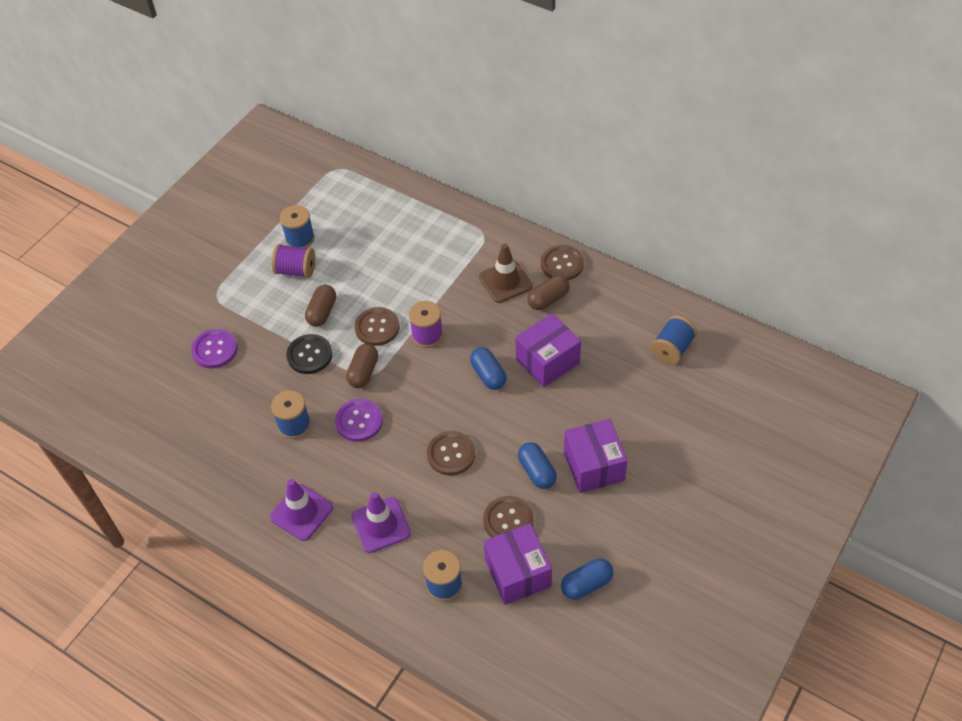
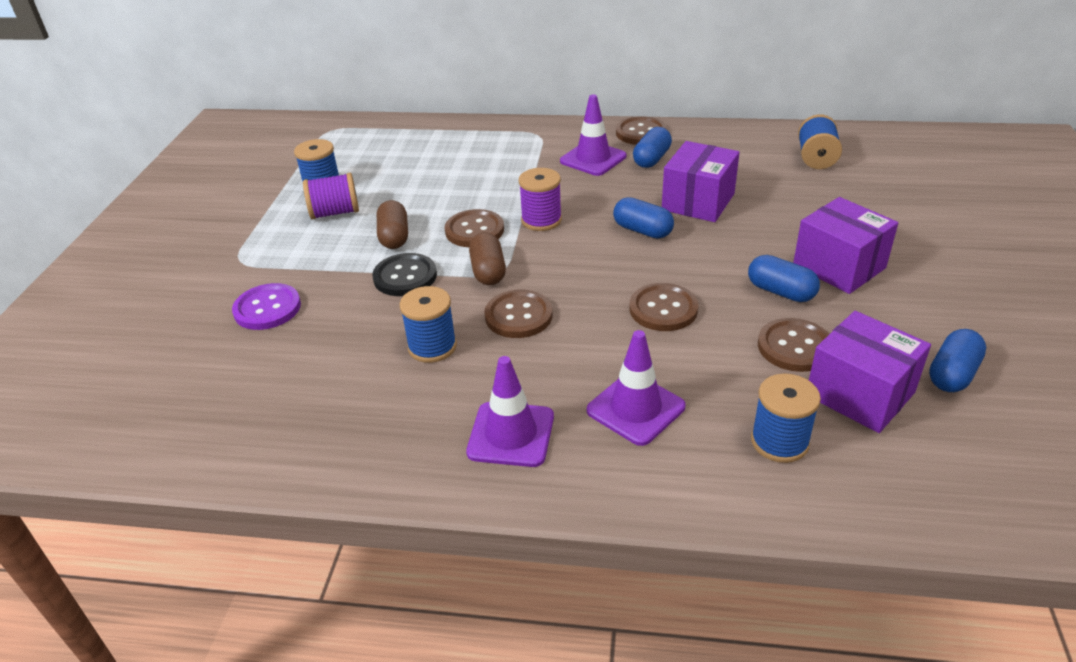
camera: 25 degrees left, 15 degrees down
purple button [335,399,383,442] -> brown button [484,290,553,338]
brown traffic cone [479,243,533,303] -> purple traffic cone [560,94,626,176]
brown capsule [527,275,570,310] -> blue capsule [633,127,672,168]

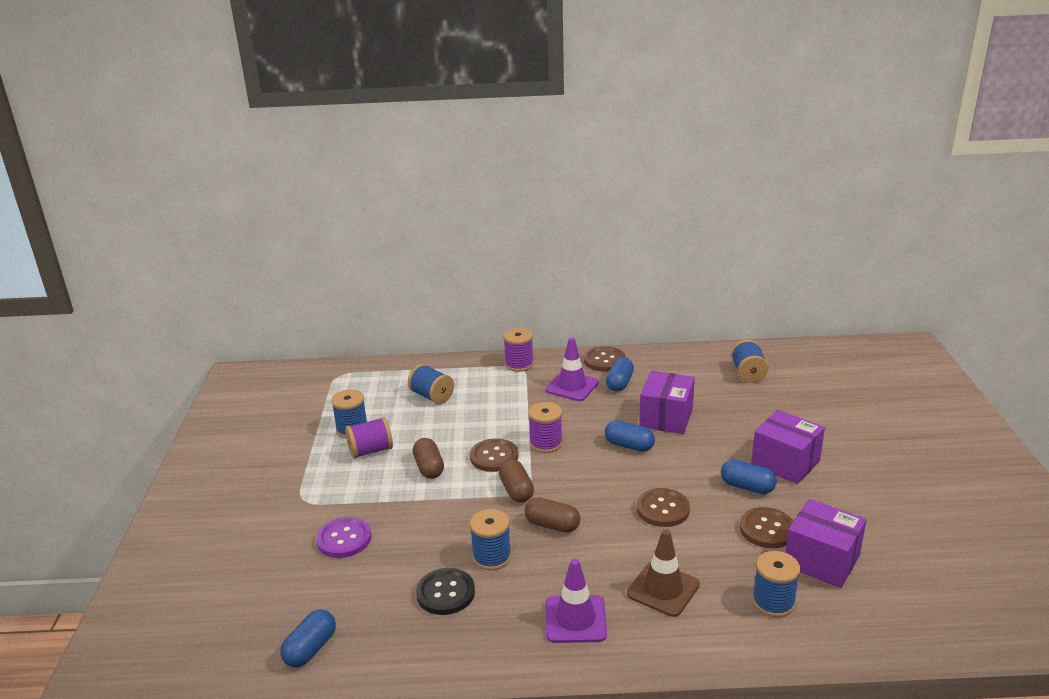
camera: 10 degrees left, 10 degrees down
black button [372,253,437,296] -> black button moved to [416,568,475,615]
brown button [484,290,553,338] -> brown capsule [525,497,580,533]
purple traffic cone [587,330,686,446] -> brown traffic cone [627,529,700,617]
blue capsule [929,329,986,392] -> blue capsule moved to [280,609,336,667]
none -> blue spool [408,364,454,404]
none -> purple spool [503,328,534,372]

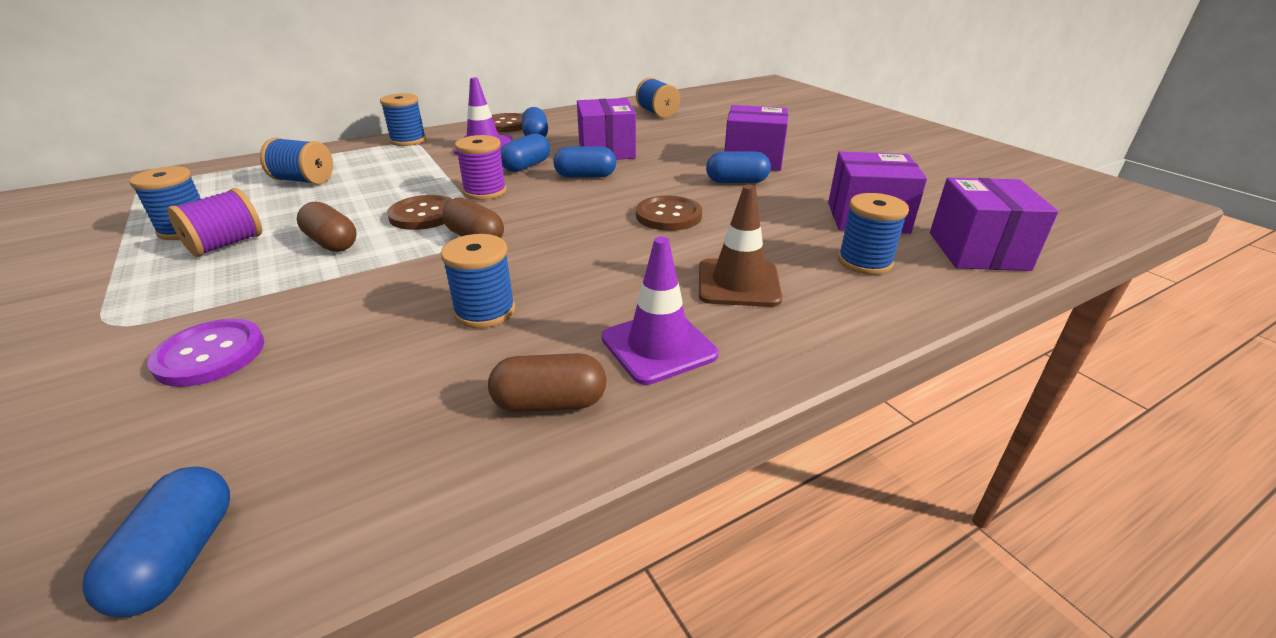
camera: 30 degrees left, 5 degrees up
black button [416,568,475,615] -> none
purple spool [503,328,534,372] -> blue spool [380,93,426,146]
brown capsule [525,497,580,533] -> brown capsule moved to [488,353,607,412]
brown button [740,507,794,548] -> none
none -> blue capsule [500,133,550,172]
none -> purple box [930,178,1058,271]

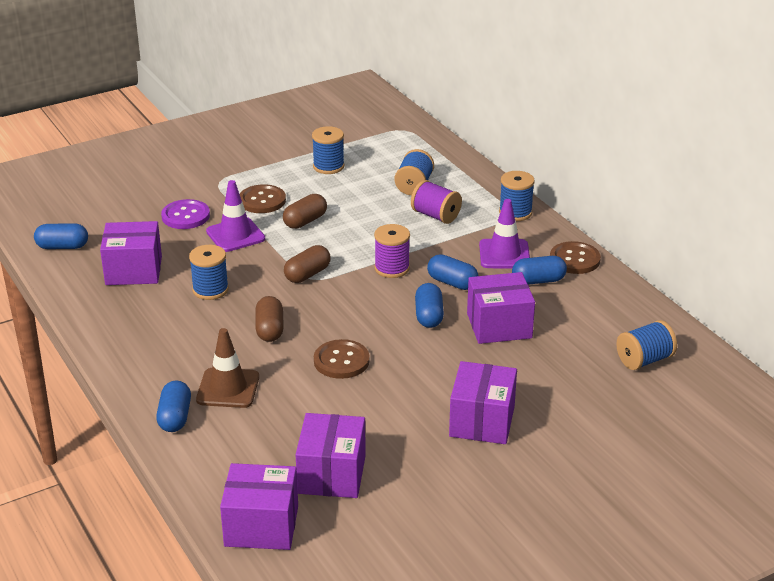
camera: 90 degrees right, 0 degrees up
purple spool [167,188,262,257] -> purple spool moved to [411,180,462,224]
brown button [387,195,452,230] -> brown button moved to [240,184,286,213]
brown capsule [488,353,607,412] -> brown capsule moved to [255,296,284,342]
purple traffic cone [601,237,718,385] -> purple traffic cone moved to [206,180,265,252]
blue capsule [706,152,771,183] -> blue capsule moved to [156,380,191,432]
blue spool [838,193,909,275] -> none
none -> purple box [100,221,162,285]

